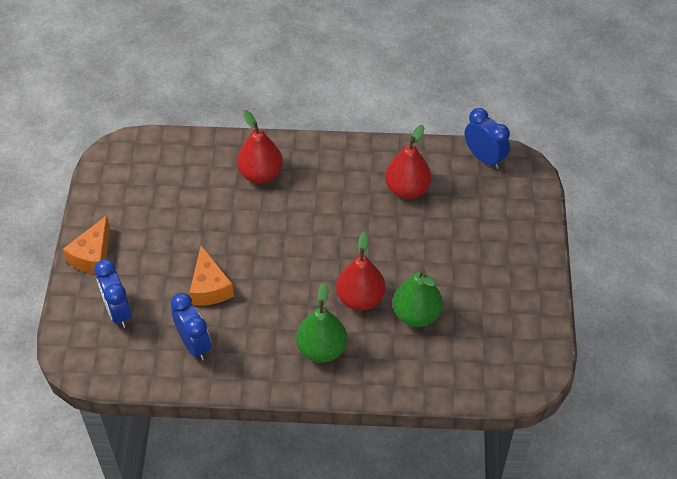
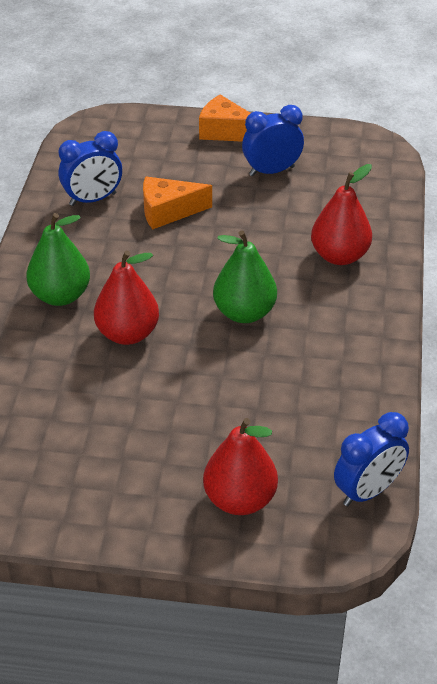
camera: 95 degrees right, 10 degrees down
blue clock [94,259,131,328] -> blue clock moved to [242,105,304,176]
red pear [385,125,432,199] -> red pear moved to [203,418,278,515]
green pear [393,269,443,327] -> green pear moved to [213,230,277,323]

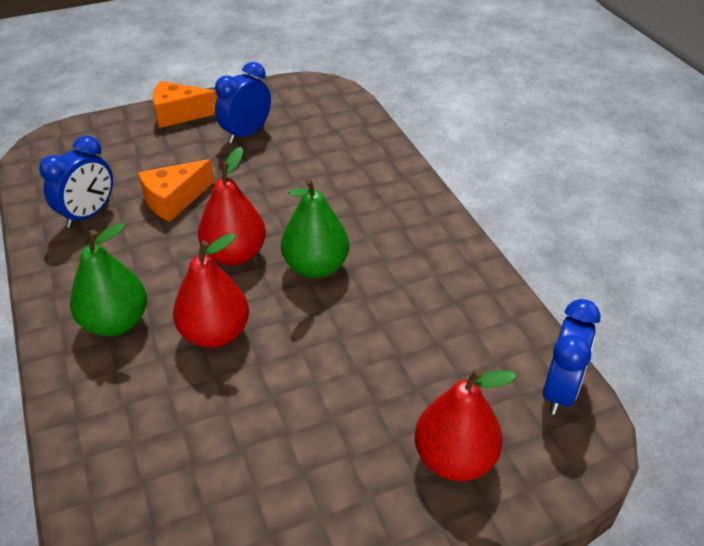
camera: 30 degrees left, 0 degrees up
red pear [311,164,372,265] -> red pear moved to [198,147,266,265]

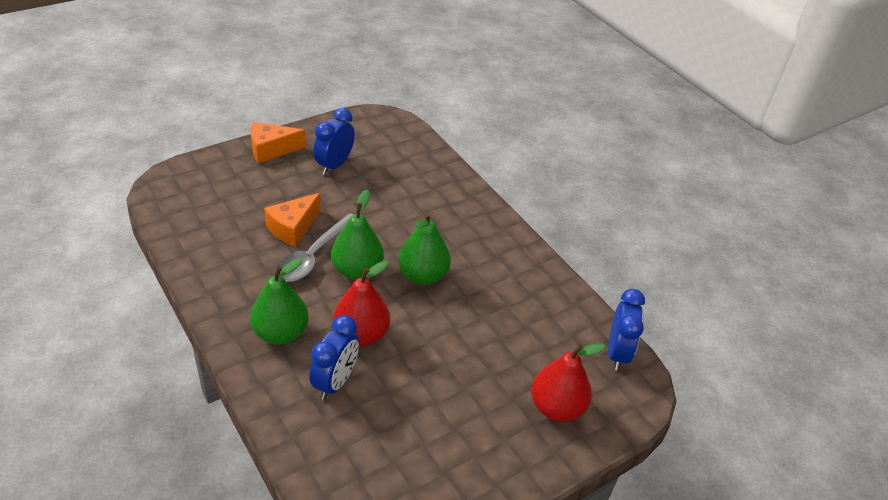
camera: 15 degrees left, 0 degrees up
blue clock [39,136,113,228] -> blue clock moved to [309,315,359,400]
red pear [198,147,266,265] -> green pear [331,189,384,280]
none -> grey spoon [278,213,354,282]

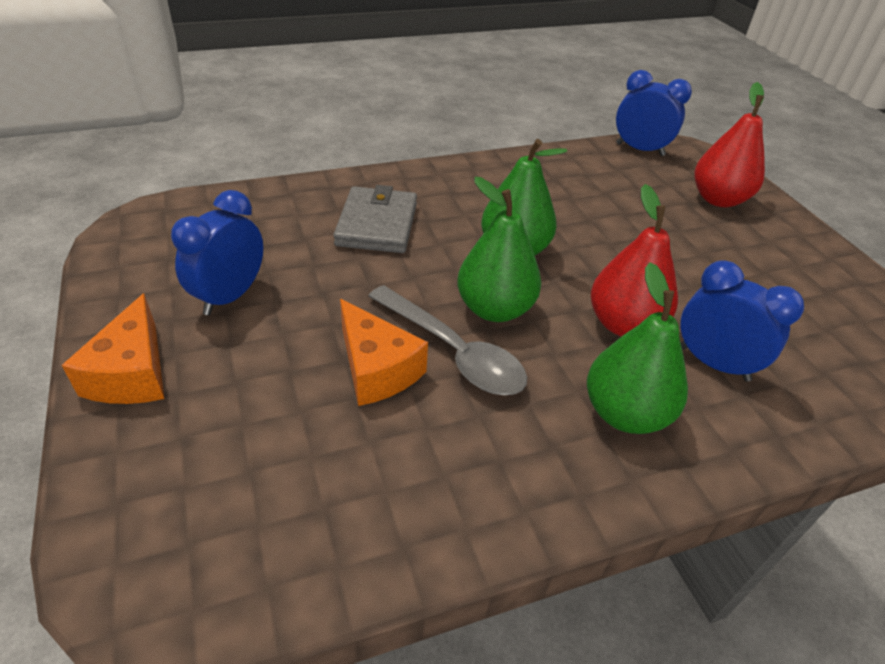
camera: 75 degrees left, 0 degrees up
blue clock [313,108,355,175] -> blue clock turned 75 degrees clockwise [171,190,263,315]
none -> grey wallet [333,185,417,253]

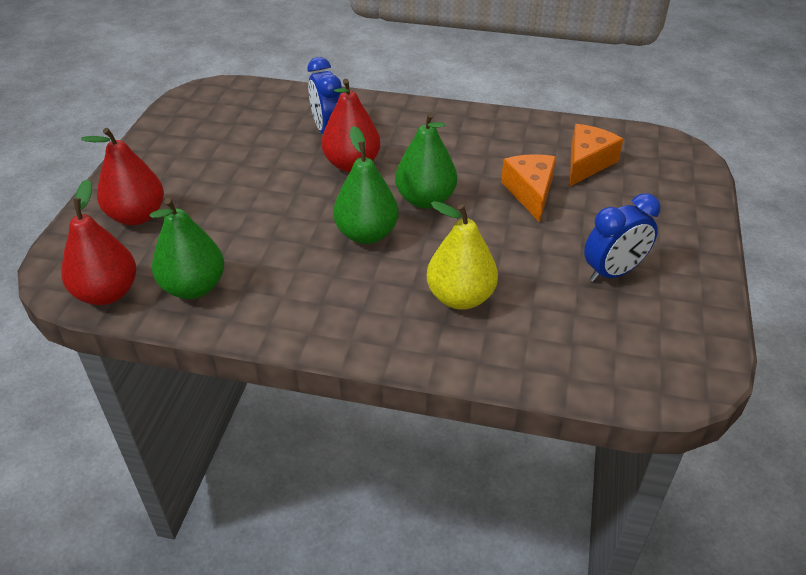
camera: 145 degrees left, 0 degrees up
orange cheese [62,293,164,404] -> orange cheese moved to [570,124,623,186]
grey wallet [333,185,417,253] -> yellow pear [427,201,498,310]
grey spoon [368,285,527,395] -> none
green pear [587,262,688,434] -> green pear moved to [149,198,224,299]
blue clock [616,70,692,156] -> red pear [61,179,137,305]

